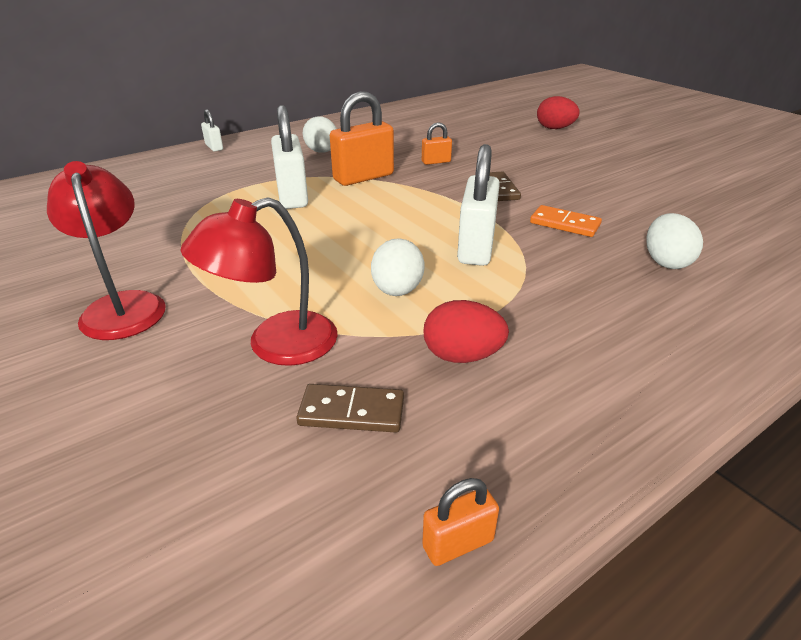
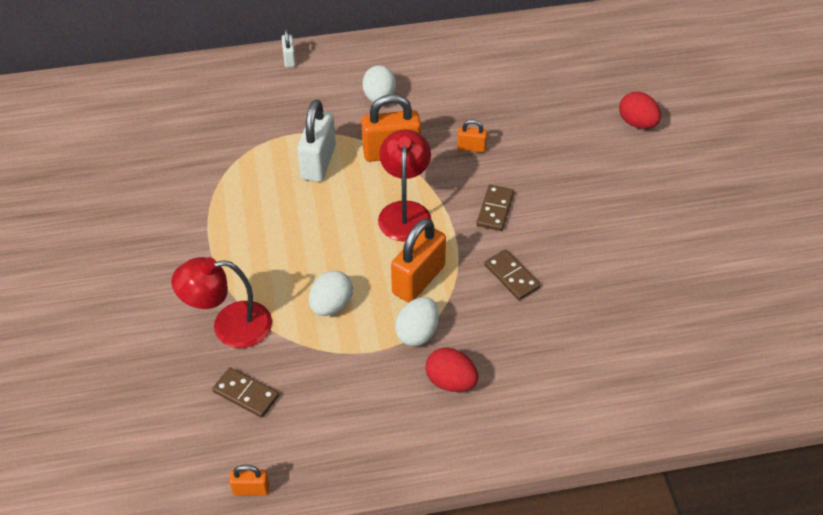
camera: 25 degrees right, 15 degrees up
red lamp [47,161,166,340] -> red lamp moved to [378,129,432,242]
red egg [423,300,509,363] -> red egg moved to [425,347,478,392]
white padlock [457,144,500,266] -> orange padlock [391,218,446,302]
orange domino [530,205,602,237] -> brown domino [484,250,540,300]
white egg [646,213,703,269] -> white egg moved to [395,297,439,346]

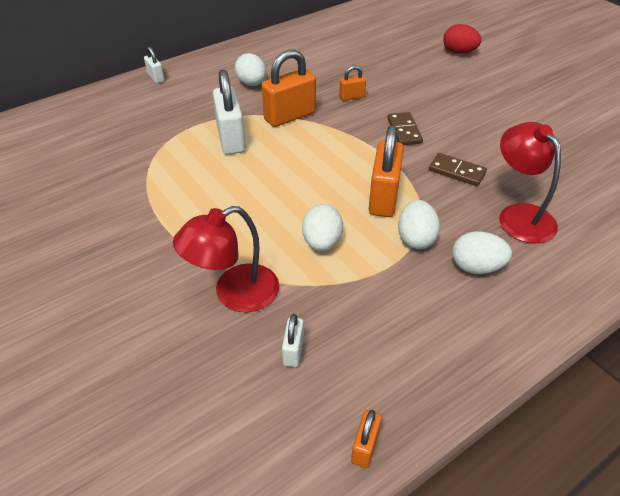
camera: 25 degrees left, 5 degrees down
brown domino [212,367,279,418] -> white padlock [282,314,304,367]
orange padlock [229,465,269,496] -> orange padlock turned 45 degrees counterclockwise [351,410,382,468]
red lamp [378,129,432,242] -> red lamp moved to [499,122,561,243]
red egg [425,347,478,392] -> white egg [452,231,512,274]

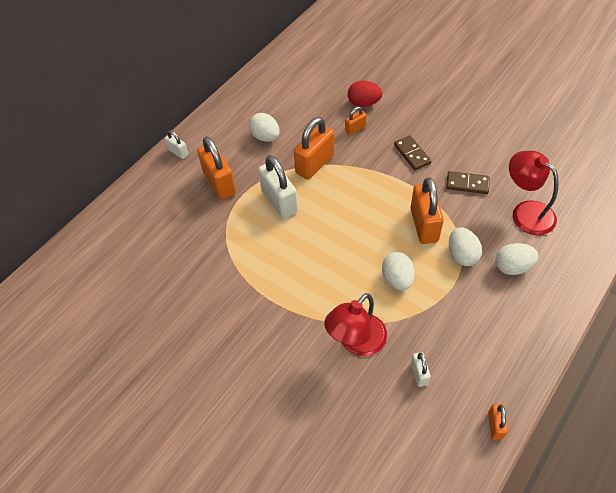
camera: 15 degrees left, 10 degrees up
red egg [443,24,481,54] -> red egg moved to [348,81,382,107]
none -> orange padlock [197,136,236,200]

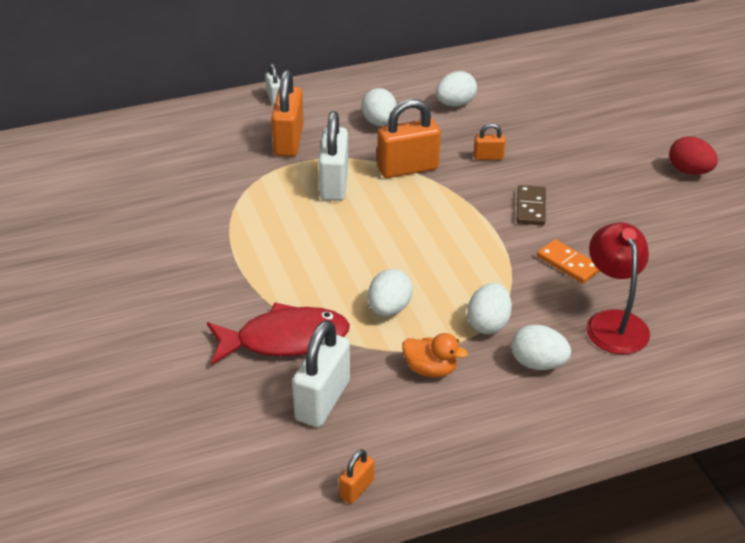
camera: 30 degrees right, 15 degrees down
red lamp [324,293,387,356] -> red fish [207,302,350,365]
red egg [348,81,382,107] -> red egg moved to [669,136,718,175]
orange padlock [410,177,444,244] -> none
white padlock [411,352,431,387] -> white padlock [292,320,350,427], size x1.99
brown domino [446,171,490,194] -> orange domino [537,239,600,283]
none -> orange duck [402,333,468,378]
none -> white egg [436,71,477,107]

